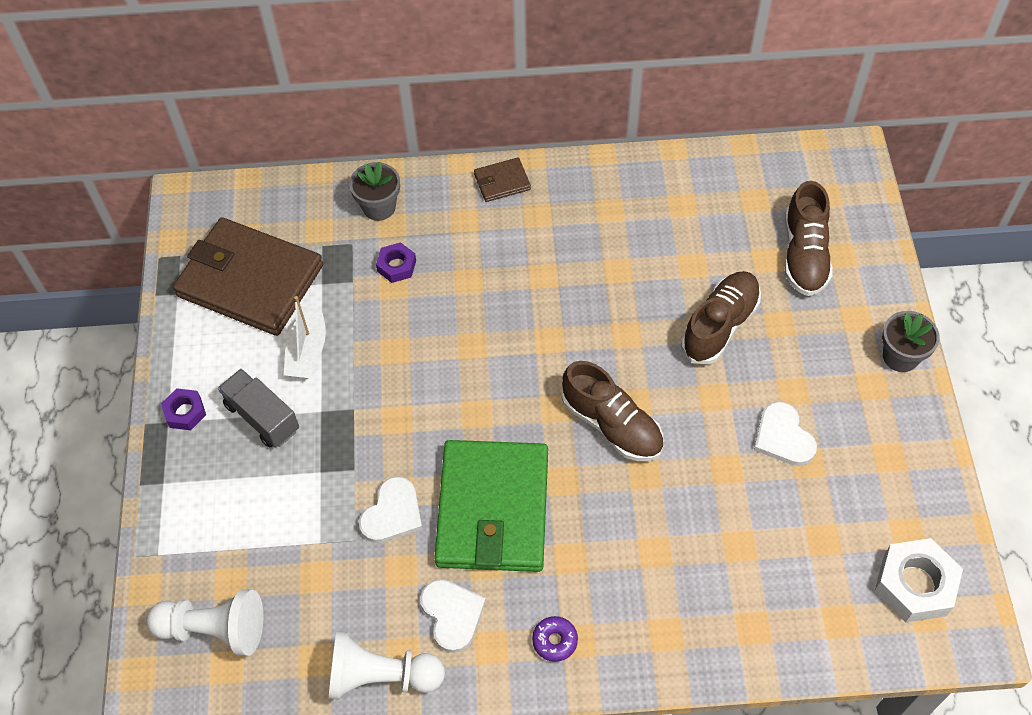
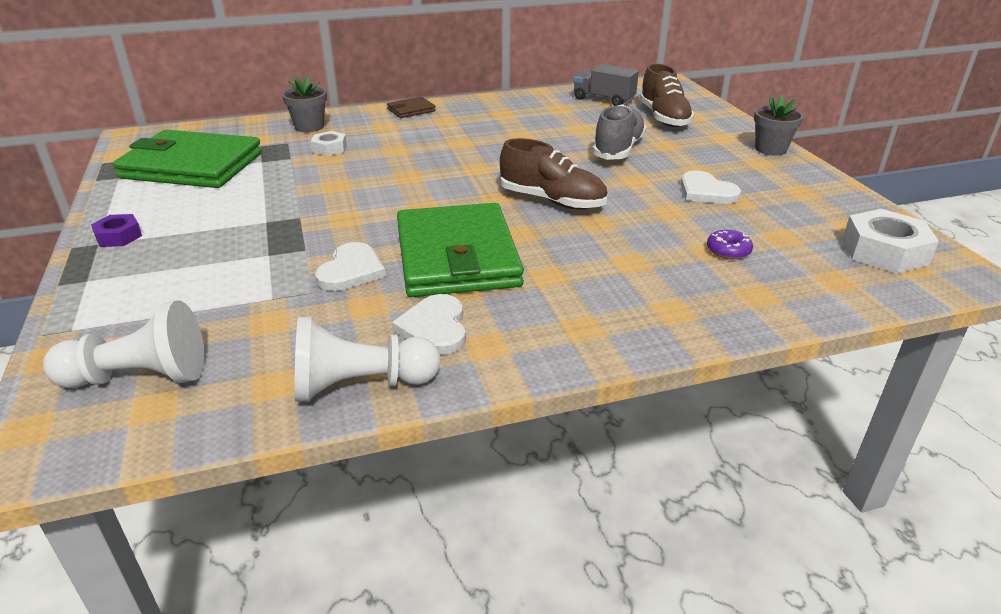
camera: 15 degrees left, 25 degrees down
brown wallet [173,217,323,336] -> green wallet [113,130,262,188]
grey truck [218,369,299,448] -> grey truck moved to [574,64,639,106]
white boat [284,296,326,379] -> none
purple nut [376,242,416,283] -> white nut [311,131,347,156]
white heart [420,579,486,653] -> white heart turned 150 degrees counterclockwise [392,294,466,355]
purple donut [532,616,578,662] -> purple donut moved to [707,230,753,259]
brown shoe [681,271,761,365] -> grey shoe [592,104,646,160]

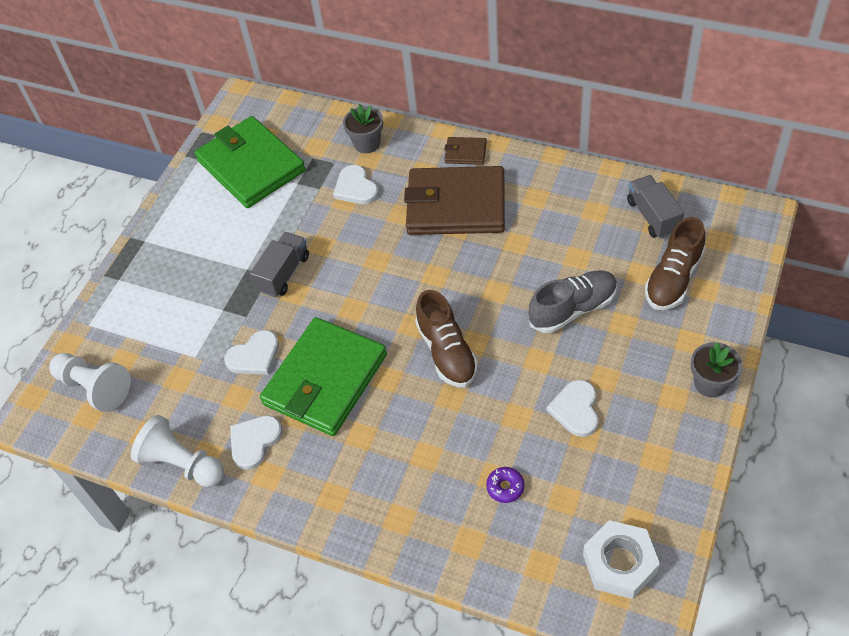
camera: 45 degrees right, 20 degrees up
purple nut [91,214,142,247] -> none
white nut [311,131,347,156] -> white heart [333,165,379,204]
none -> grey truck [250,232,309,298]
none -> brown wallet [404,166,505,235]

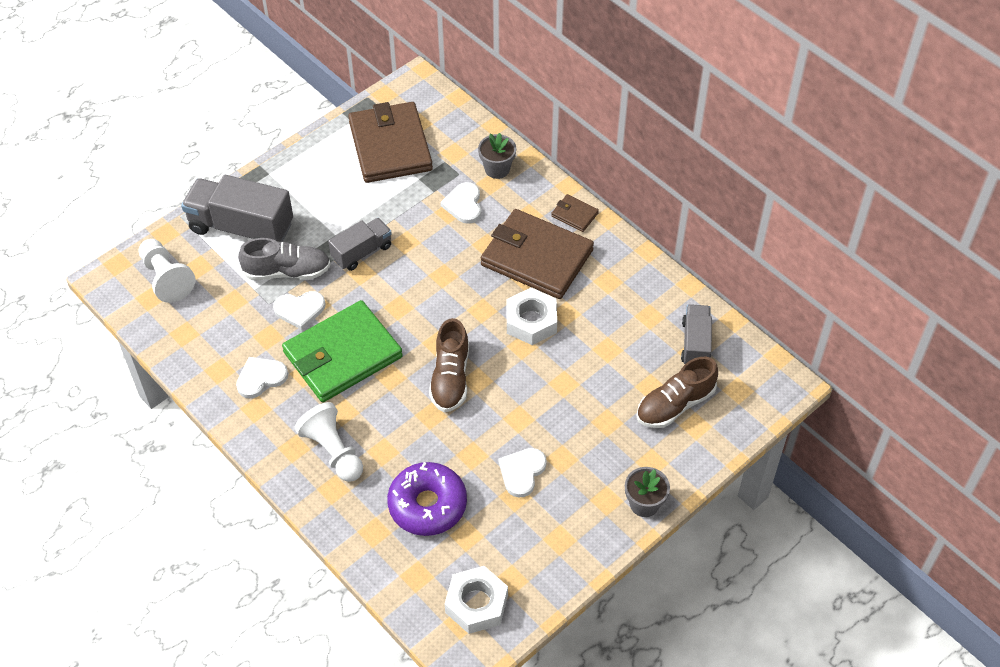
camera: 20 degrees right, 0 degrees up
white pawn [131,415,224,487] -> white pawn moved to [294,402,363,482]
green wallet [195,116,306,208] -> brown wallet [348,102,433,183]
purple donut [486,467,524,503] -> purple donut [387,462,467,536], size x2.36
grey shoe [529,270,618,333] -> grey shoe moved to [238,238,331,280]
none -> grey truck [181,175,293,242]
none -> white nut [507,287,557,345]

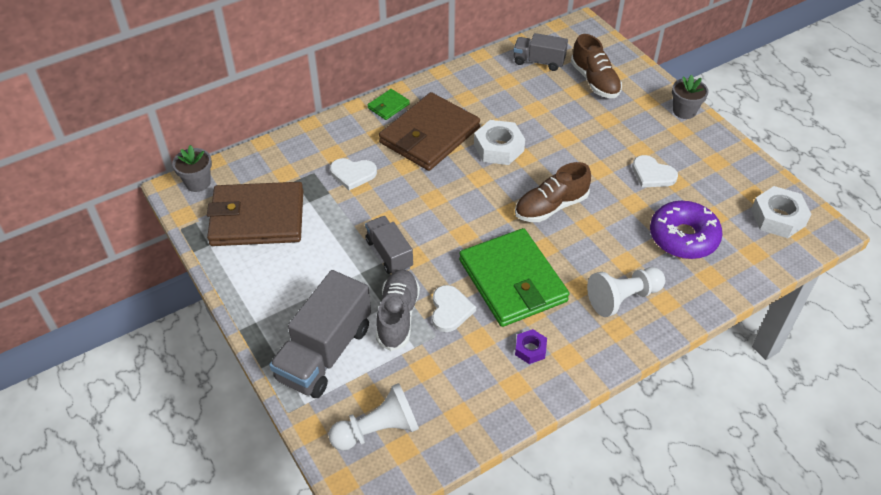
camera: 80 degrees left, 5 degrees down
white heart [236,357,288,398] -> purple nut [515,329,547,364]
brown shoe [429,318,469,412] -> brown shoe turned 135 degrees clockwise [515,162,591,222]
grey flower pot [478,133,516,179] -> grey flower pot moved to [172,145,212,192]
brown wallet [551,194,599,232] -> green wallet [367,89,410,120]

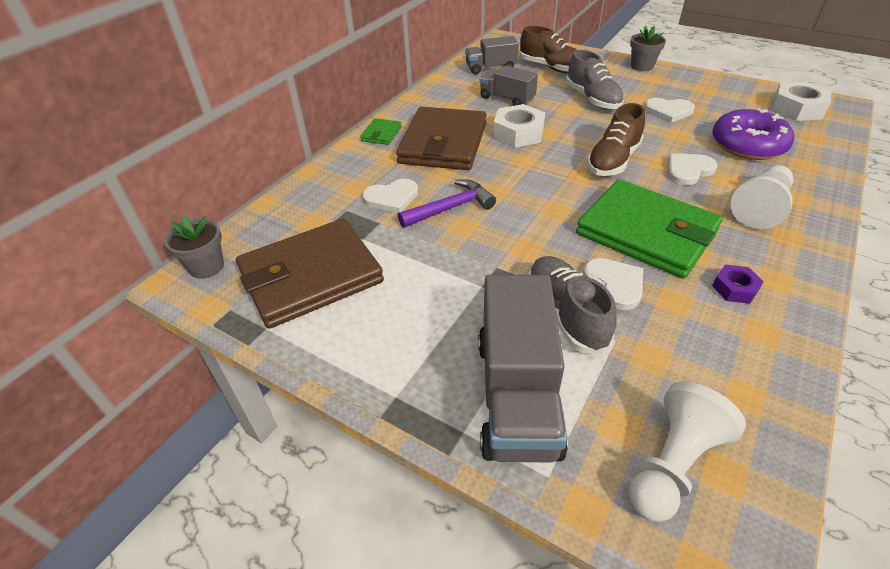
camera: 25 degrees left, 5 degrees down
grey truck [365,216,413,274] -> grey truck moved to [480,65,538,106]
none -> purple hammer [398,179,496,228]
none -> grey shoe [566,50,624,110]
none -> white heart [667,153,718,185]

